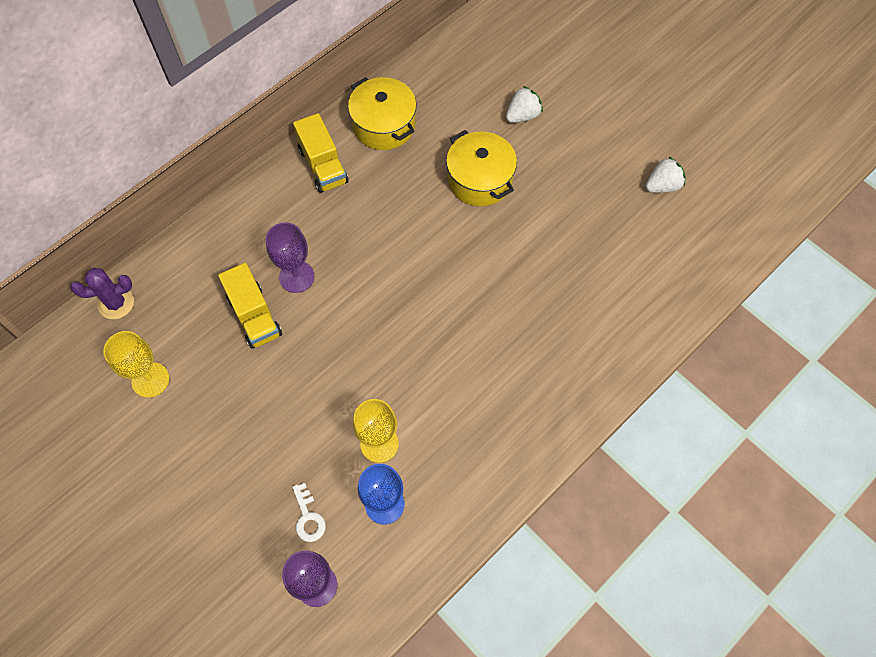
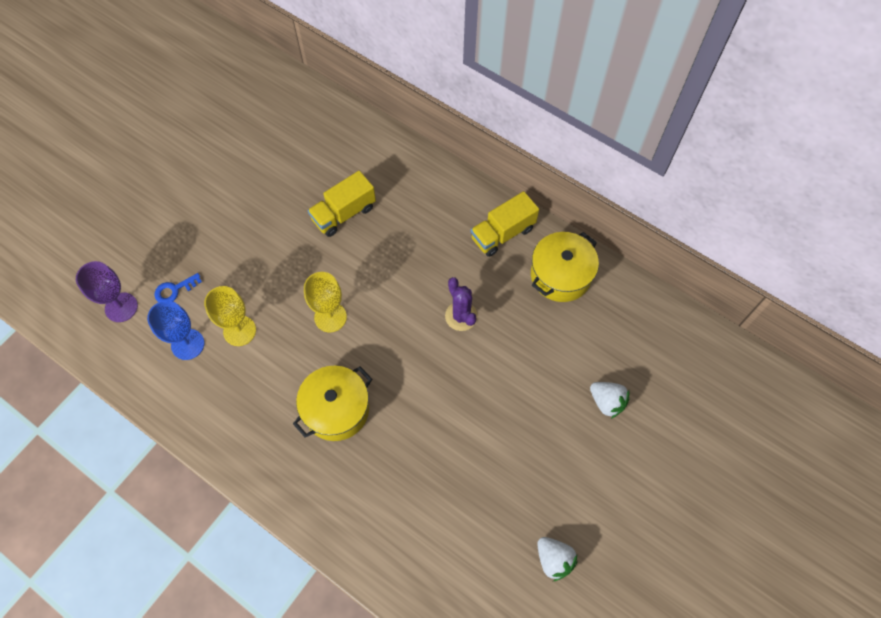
camera: 80 degrees right, 0 degrees up
purple cactus [71,268,134,319] -> purple cactus moved to [445,277,478,331]
yellow goblet [103,331,169,398] -> yellow goblet moved to [304,272,347,332]
purple goblet [266,222,314,293] -> none
white key [292,483,326,542] -> blue key [154,273,202,302]
yellow pot [446,130,517,206] -> yellow pot moved to [293,366,372,441]

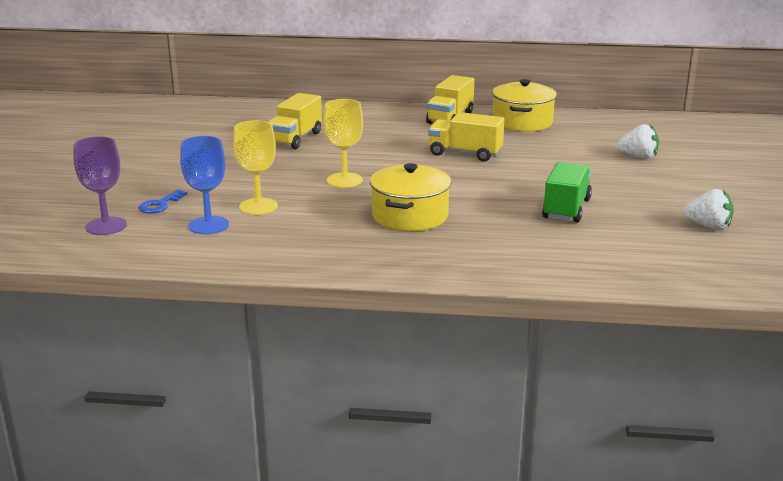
camera: 30 degrees left, 40 degrees down
purple cactus [445,277,478,331] -> yellow truck [428,112,504,162]
none -> green truck [542,162,592,223]

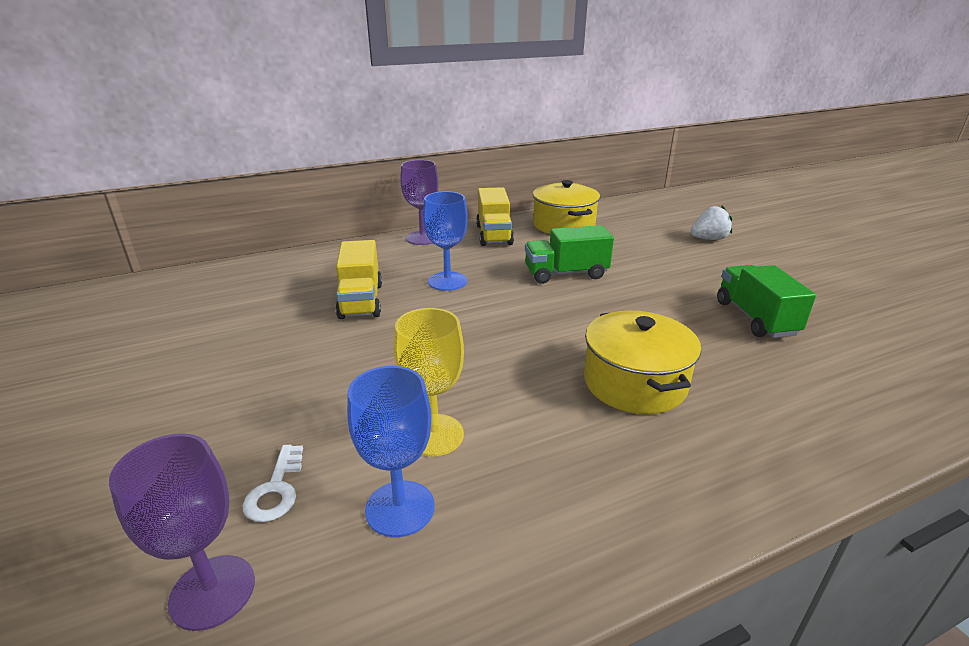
camera: 30 degrees left, 5 degrees up
blue key [139,189,187,213] -> white key [242,445,303,522]
yellow goblet [324,99,363,188] -> none
yellow truck [428,112,504,162] -> green truck [525,225,614,284]
white strawberry [683,189,734,229] -> none
none -> purple goblet [400,160,439,245]
none -> blue goblet [423,191,468,291]

